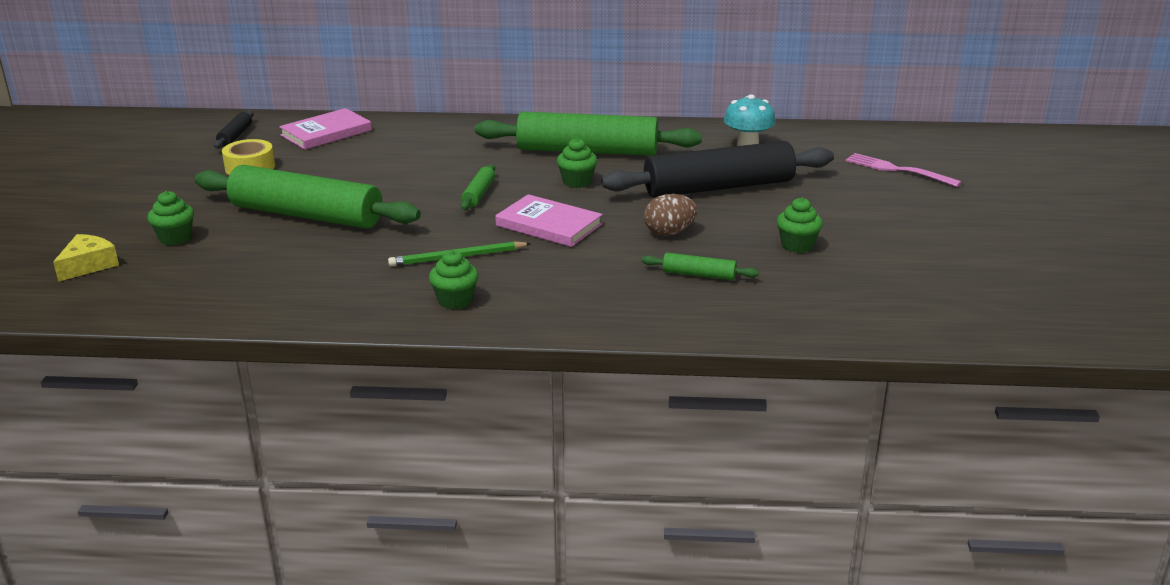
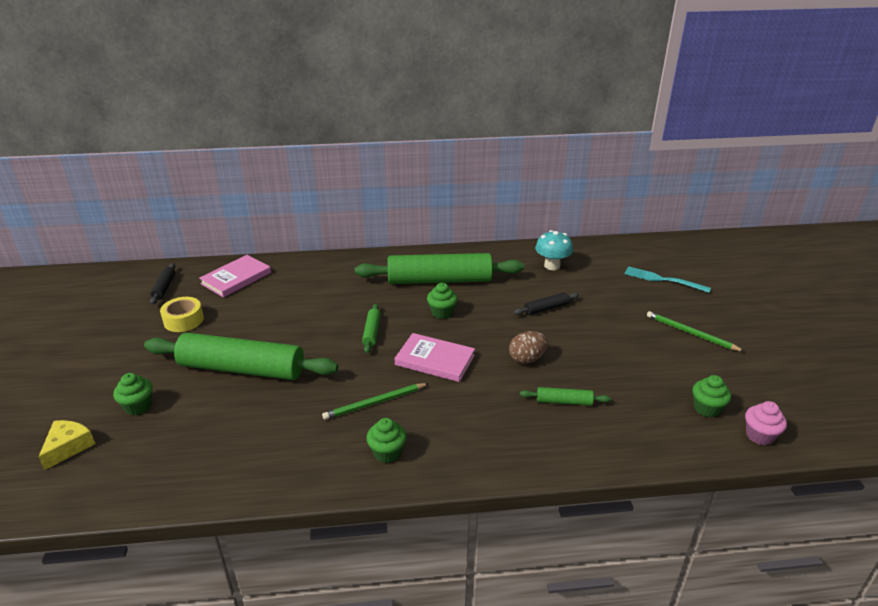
camera: 10 degrees left, 5 degrees up
black rolling pin [601,141,834,198] -> black rolling pin [514,292,579,315], size x0.42
green cupcake [777,197,823,253] -> green cupcake moved to [692,375,731,418]
pink fork [846,153,962,187] -> turquoise fork [624,266,711,293]
none -> green pencil [647,311,745,352]
none -> pink cupcake [745,401,787,445]

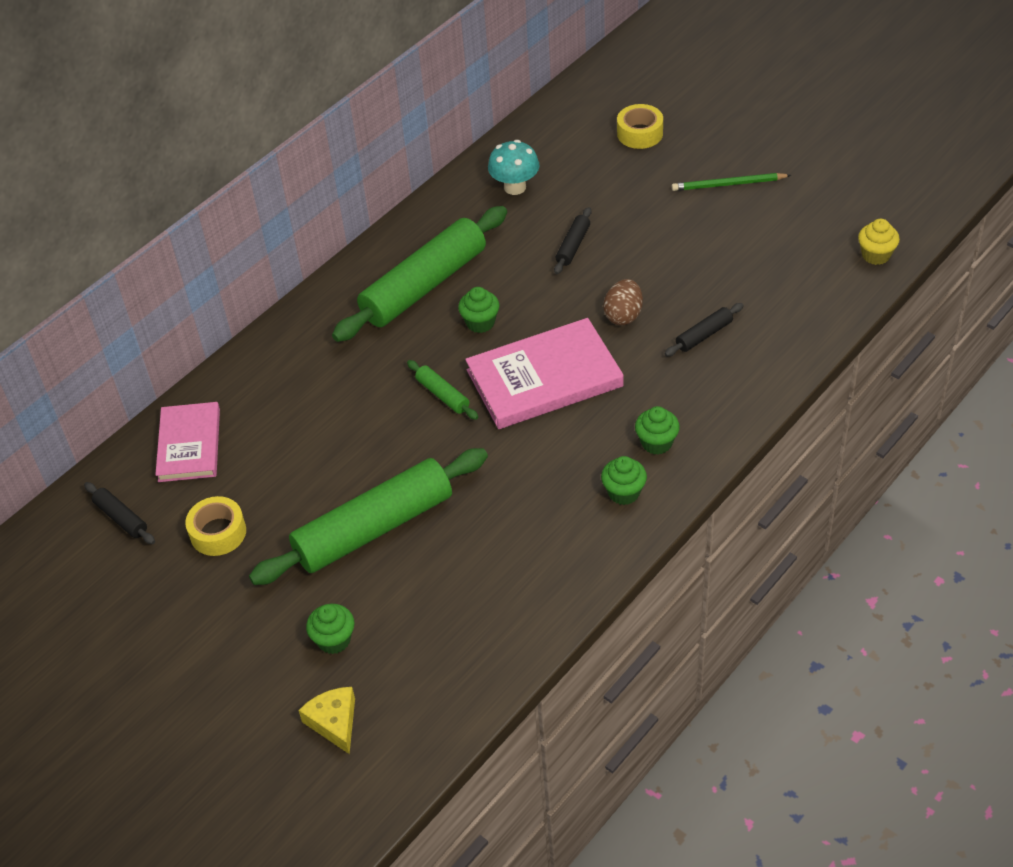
camera: 40 degrees left, 15 degrees up
green pencil [322,383,429,420] -> none
pink book [395,333,475,382] -> pink book [465,318,624,429], size x1.54
green rolling pin [520,387,611,406] -> black rolling pin [665,303,744,356]
turquoise fork [624,266,711,293] -> yellow tape [617,104,663,149]
green cupcake [692,375,731,418] -> green cupcake moved to [635,406,680,455]
pink cupcake [745,401,787,445] -> yellow cupcake [858,219,900,265]

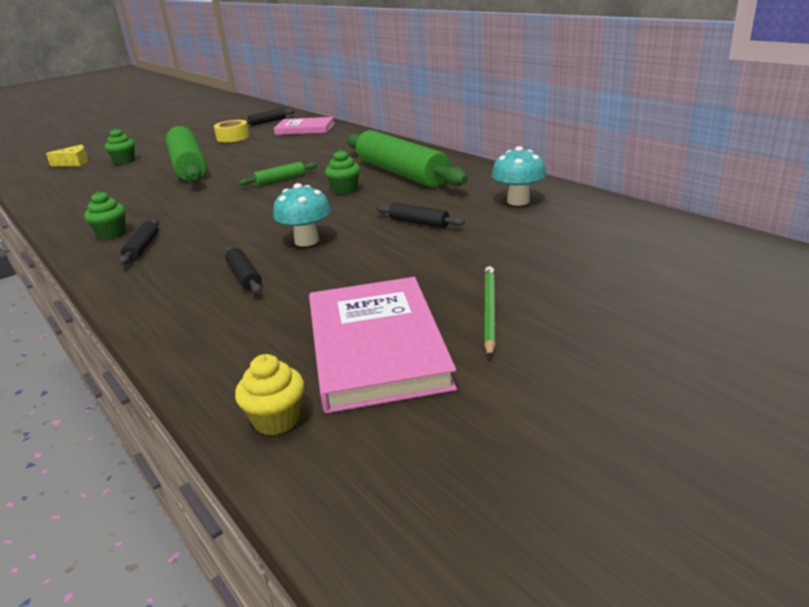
camera: 100 degrees right, 20 degrees down
pink book [465,318,624,429] -> pink book moved to [309,277,457,413]
brown egg [603,279,643,325] -> turquoise mushroom [273,183,331,246]
yellow tape [617,104,663,149] -> none
green cupcake [635,406,680,455] -> black rolling pin [119,219,159,265]

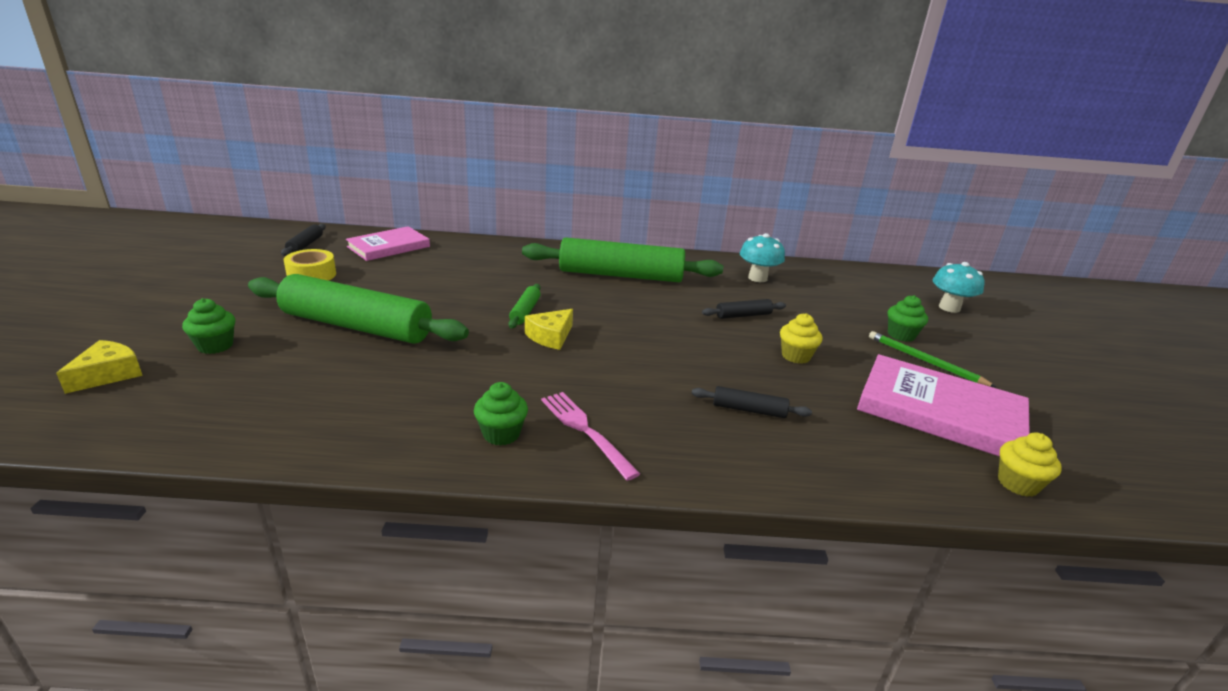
camera: 55 degrees left, 0 degrees up
black rolling pin [119,219,159,265] -> pink fork [541,392,640,481]
turquoise mushroom [273,183,331,246] -> turquoise mushroom moved to [933,262,985,313]
green cupcake [325,150,360,194] -> green cupcake moved to [888,295,928,342]
none -> yellow cheese [525,309,573,350]
none -> yellow cupcake [780,313,822,364]

